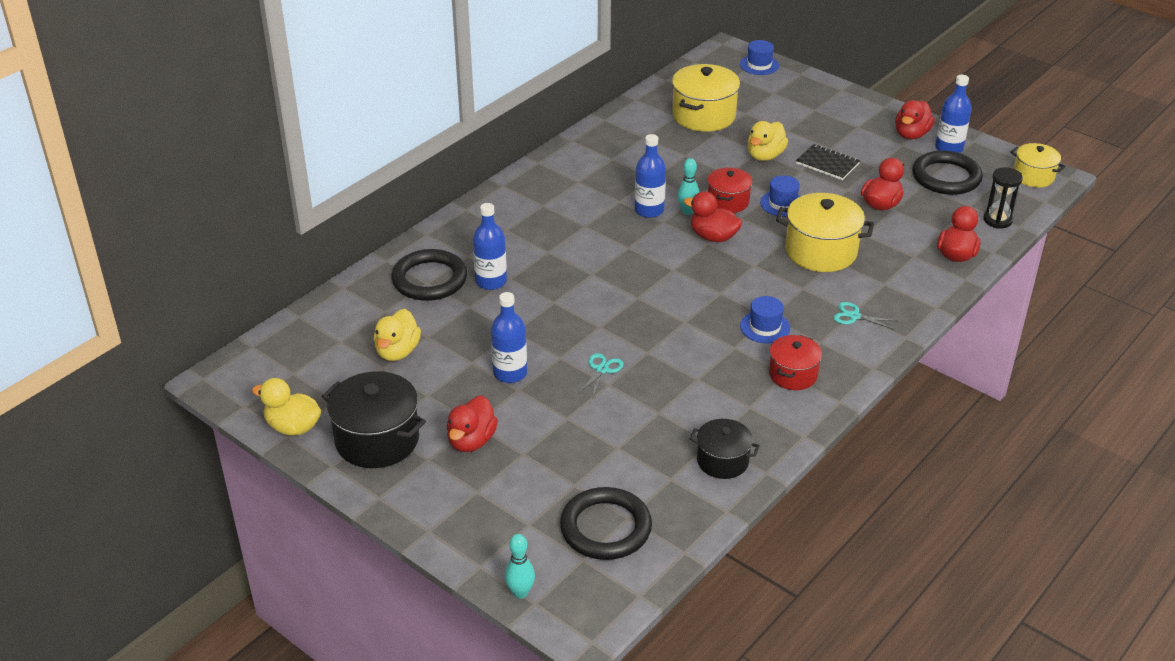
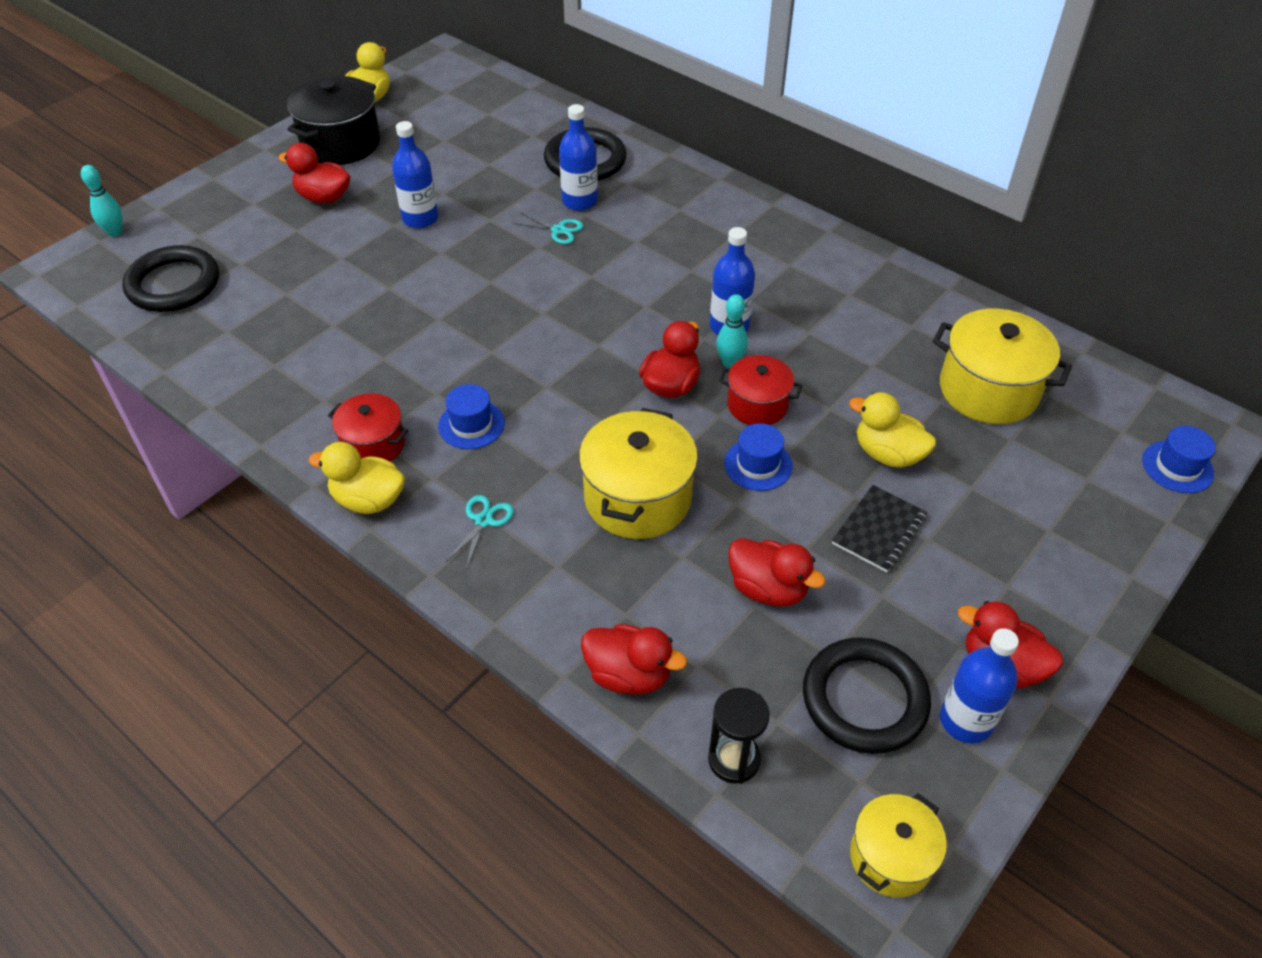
camera: 90 degrees right, 10 degrees up
yellow duck [374,309,421,361] -> yellow duck moved to [309,442,405,514]
turquoise scissors [578,353,624,397] -> turquoise scissors moved to [513,212,583,244]
black pot [689,419,760,479] -> none

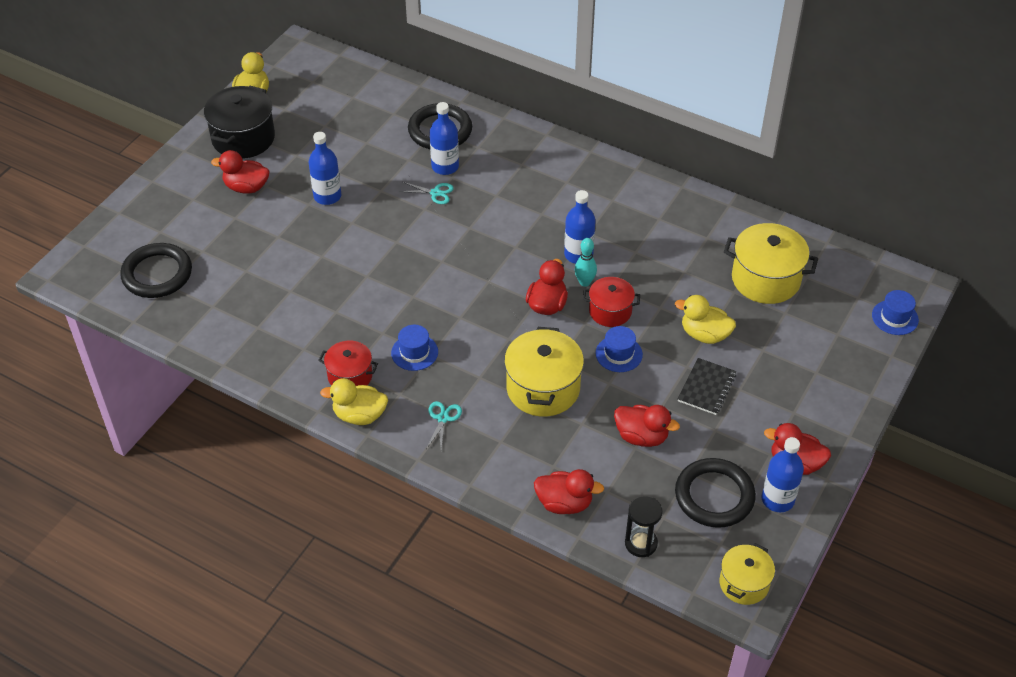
camera: 10 degrees left, 0 degrees up
turquoise bowling pin [81,165,123,237] -> none

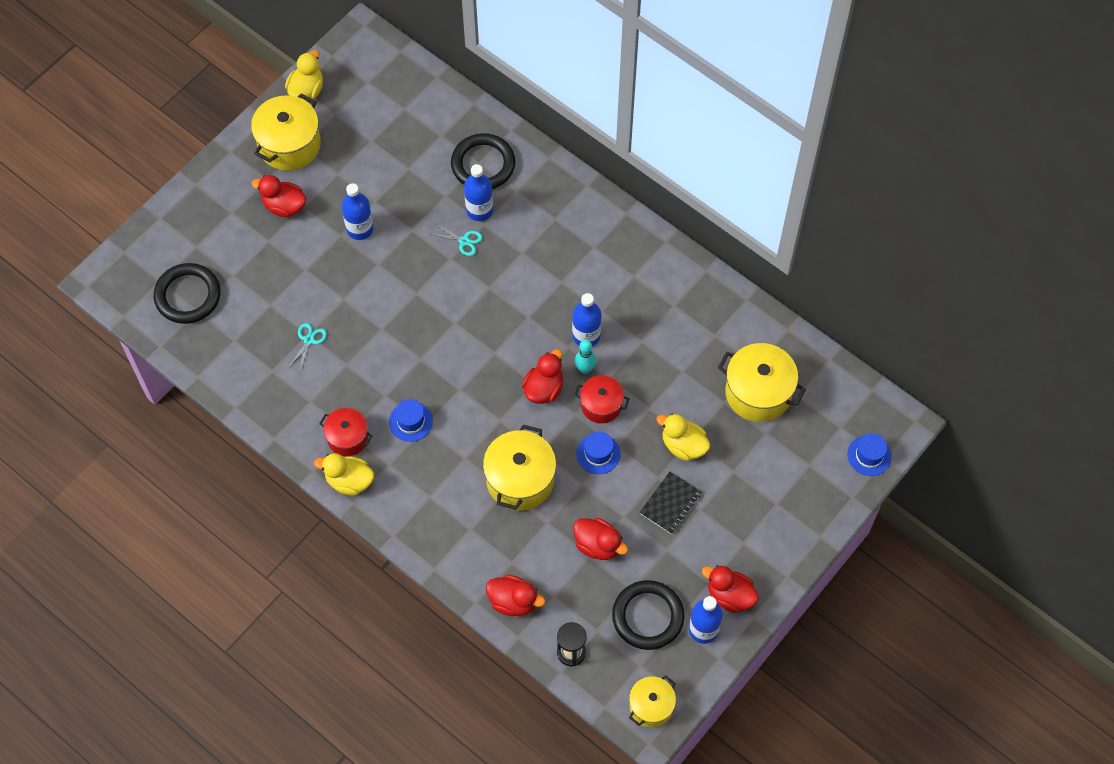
camera: 10 degrees right, 15 degrees up
black pot [204,86,275,159] -> yellow pot [251,94,321,171]
turquoise scissors [426,401,462,450] -> turquoise scissors moved to [289,323,327,372]

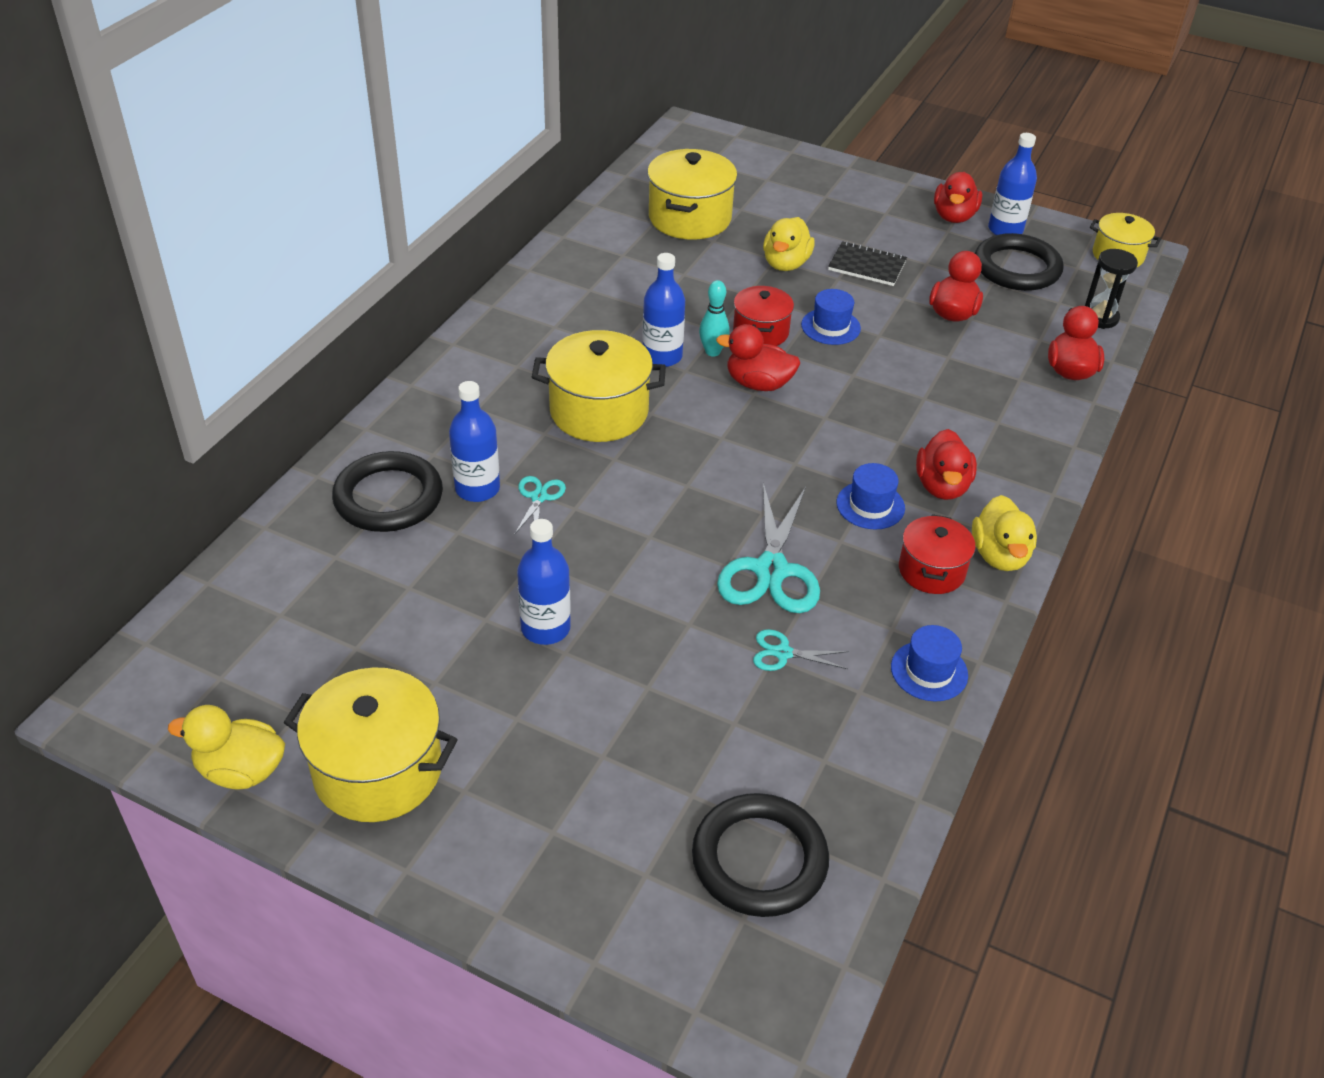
camera: 105 degrees left, 20 degrees down
red duck [251,175,306,218] -> red duck moved to [916,429,977,500]
yellow pot [483,424,556,511] -> yellow pot moved to [532,330,666,442]
blue hat [847,433,892,476] -> blue hat moved to [891,625,968,701]
none -> turquoise scissors [717,483,820,613]

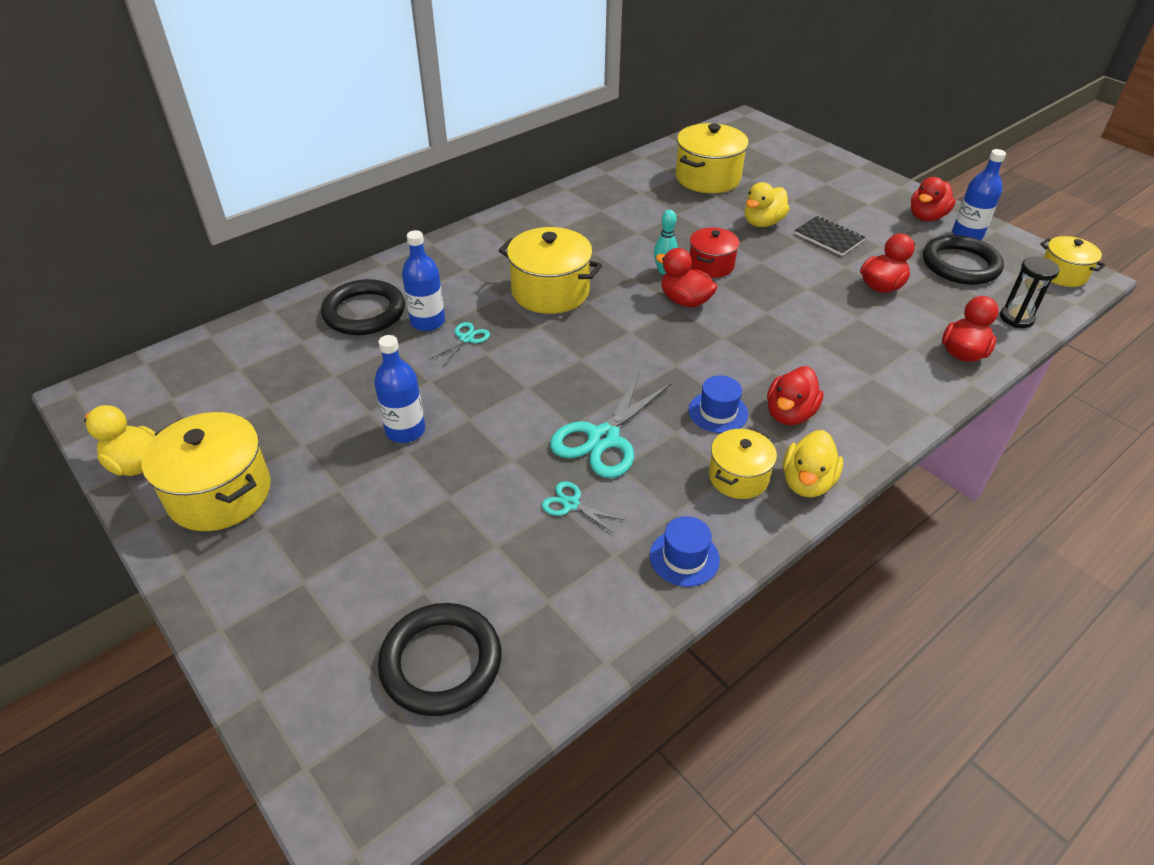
camera: 25 degrees right, 0 degrees up
blue bottle [642,253,685,367] -> none
blue hat [801,289,861,345] -> none
red pot [899,514,976,594] -> yellow pot [709,429,777,499]

